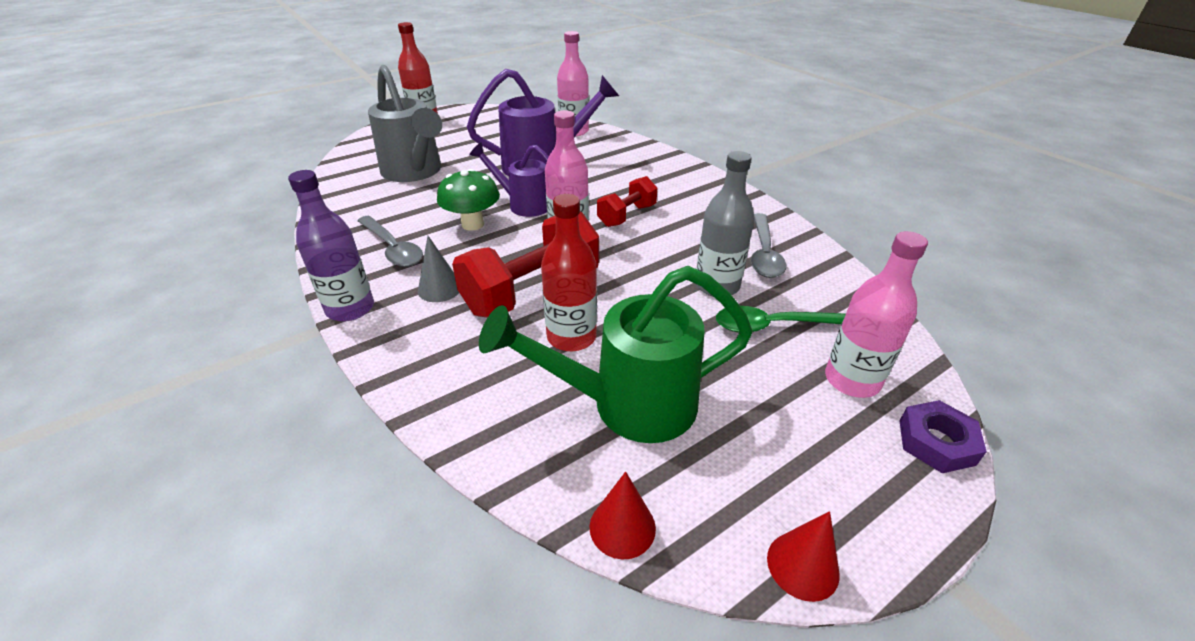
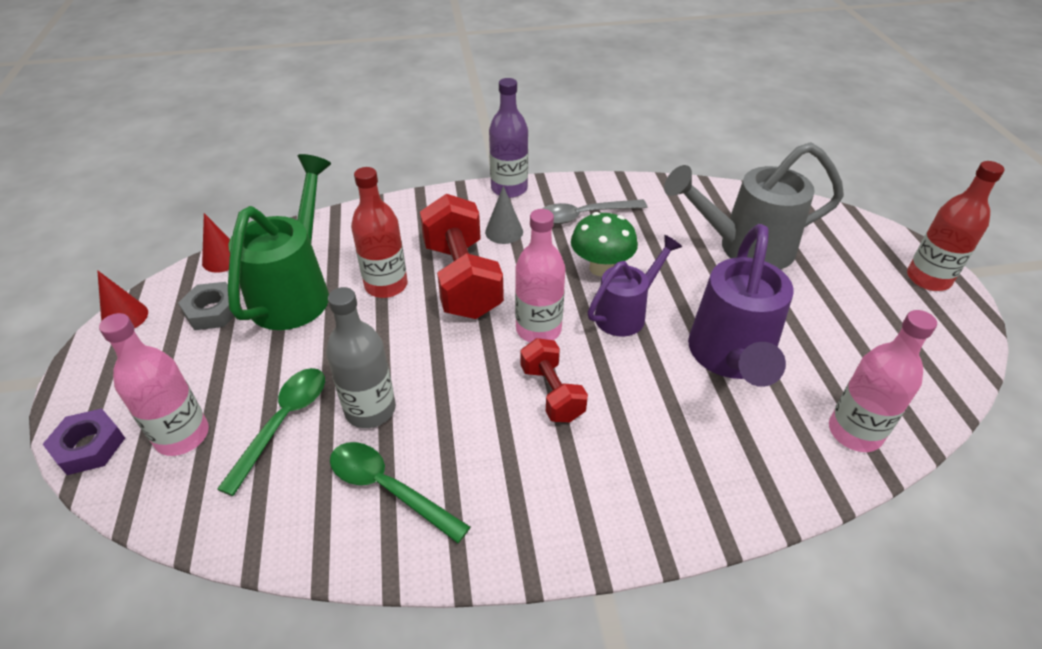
camera: 115 degrees right, 5 degrees up
grey spoon [751,213,786,278] -> green spoon [330,442,470,543]
none -> grey nut [178,282,242,330]

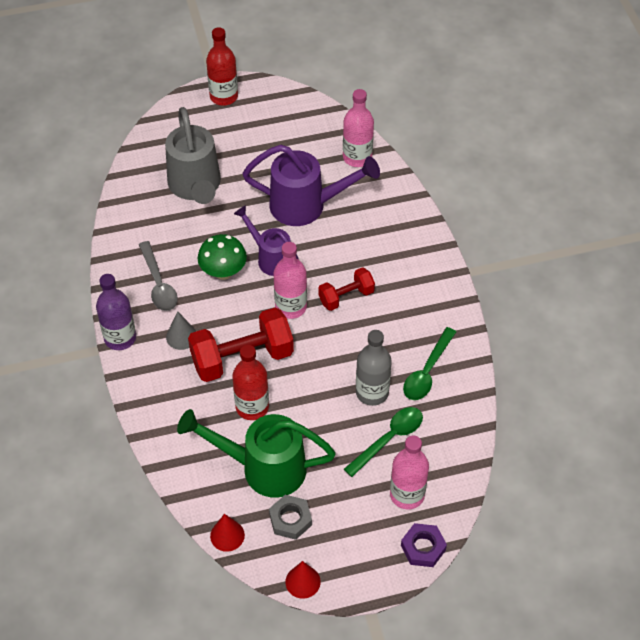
camera: 95 degrees left, 10 degrees up
green spoon [217,368,325,496] -> green spoon turned 120 degrees clockwise [344,407,423,477]

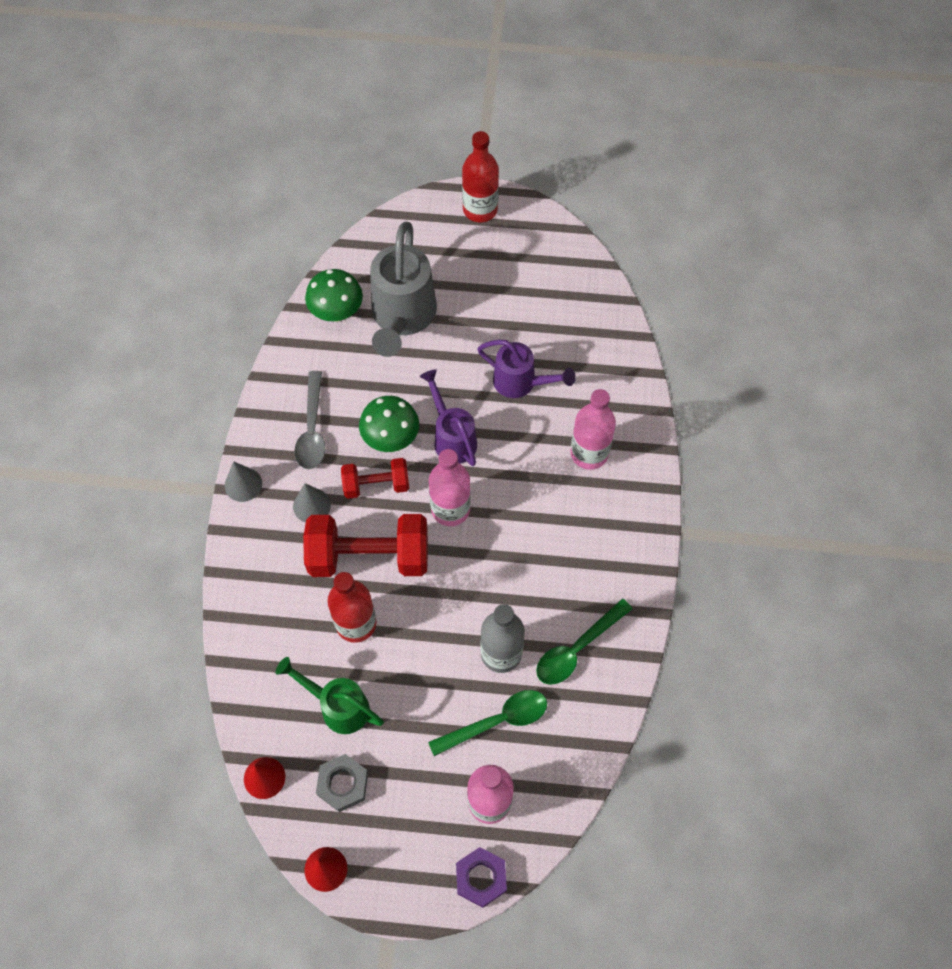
camera: 20 degrees right, 10 degrees up
purple bottle [96,274,136,350] -> grey cone [225,461,262,502]
green watering can [177,409,336,498] -> green watering can [276,657,384,734], size x0.62
purple watering can [243,145,380,226] -> purple watering can [477,340,576,398], size x0.62
red dumbbell [318,267,375,311] -> red dumbbell moved to [341,458,409,499]
pink bottle [343,89,374,167] -> pink bottle moved to [571,389,616,470]
none -> green mushroom [305,269,363,322]

